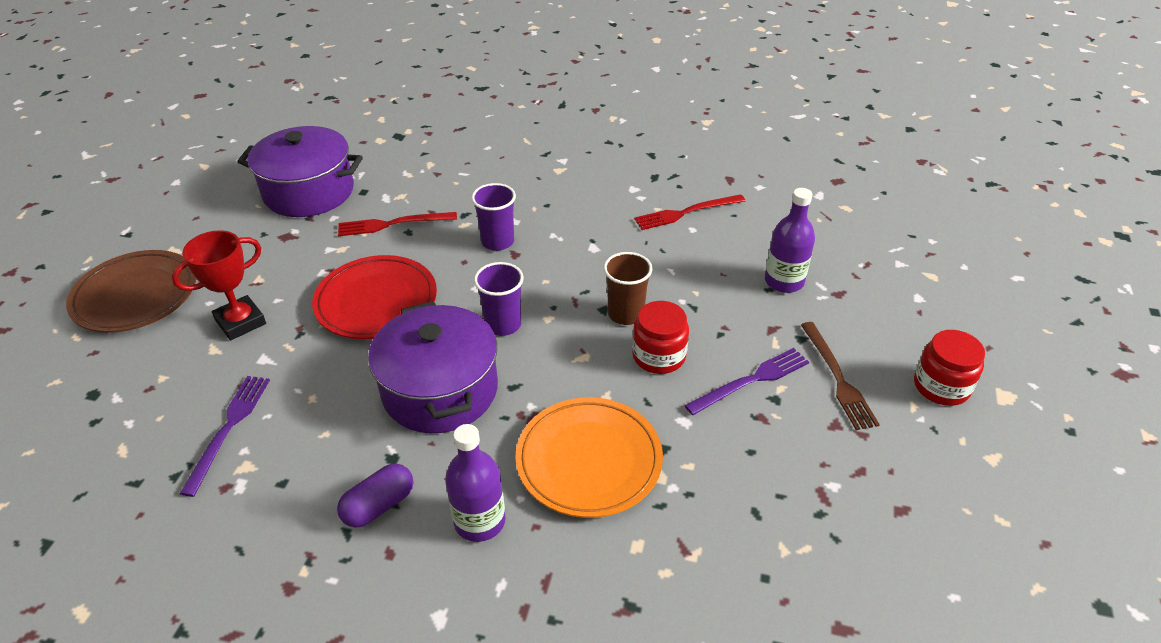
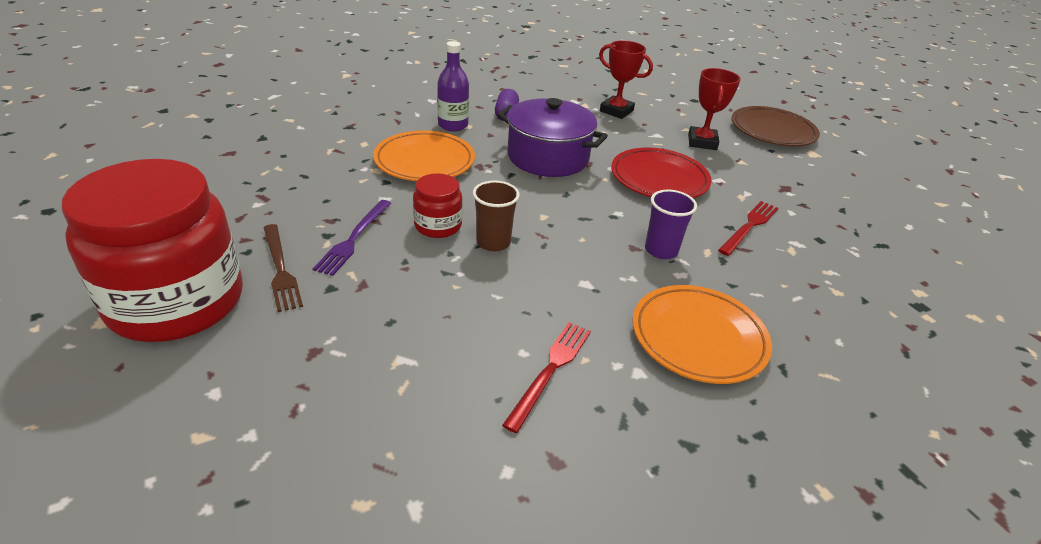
camera: 135 degrees right, 5 degrees down
purple fork [180,376,270,497] -> red trophy [599,41,653,119]
purple pot [237,126,363,217] -> none
purple cup [474,262,524,336] -> none
purple bottle [765,188,815,293] -> none
brown fork [801,322,880,430] -> brown fork turned 150 degrees counterclockwise [263,224,303,312]
red jar [914,330,985,406] -> red jar [62,159,243,342], size x2.24
none -> orange plate [632,285,772,384]

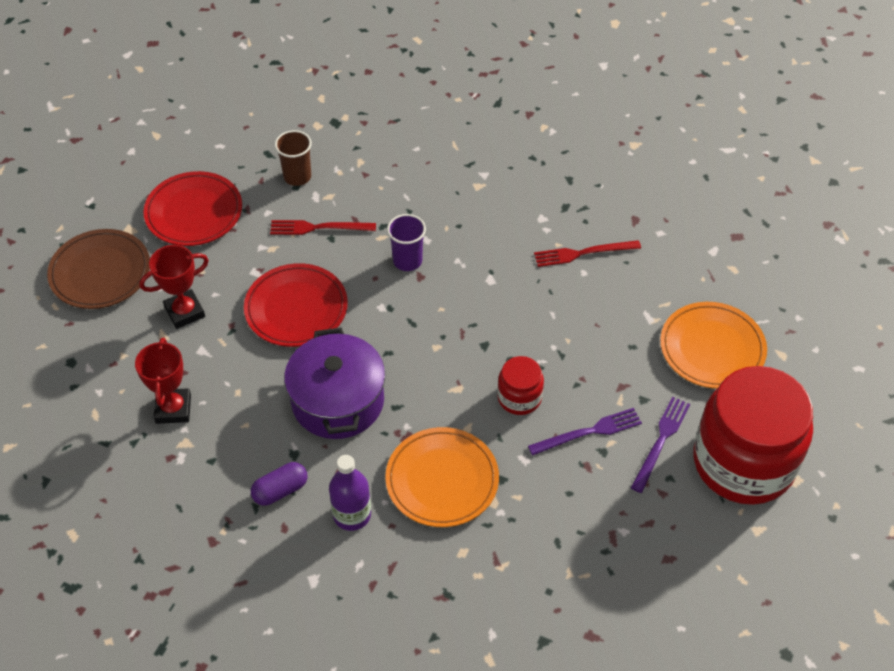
camera: 125 degrees left, 15 degrees up
brown fork [263,224,303,312] -> purple fork [631,397,690,493]
brown cup [473,181,520,251] -> brown cup moved to [275,130,312,186]
orange plate [632,285,772,384] -> orange plate moved to [660,302,767,389]
none -> red plate [143,171,242,246]

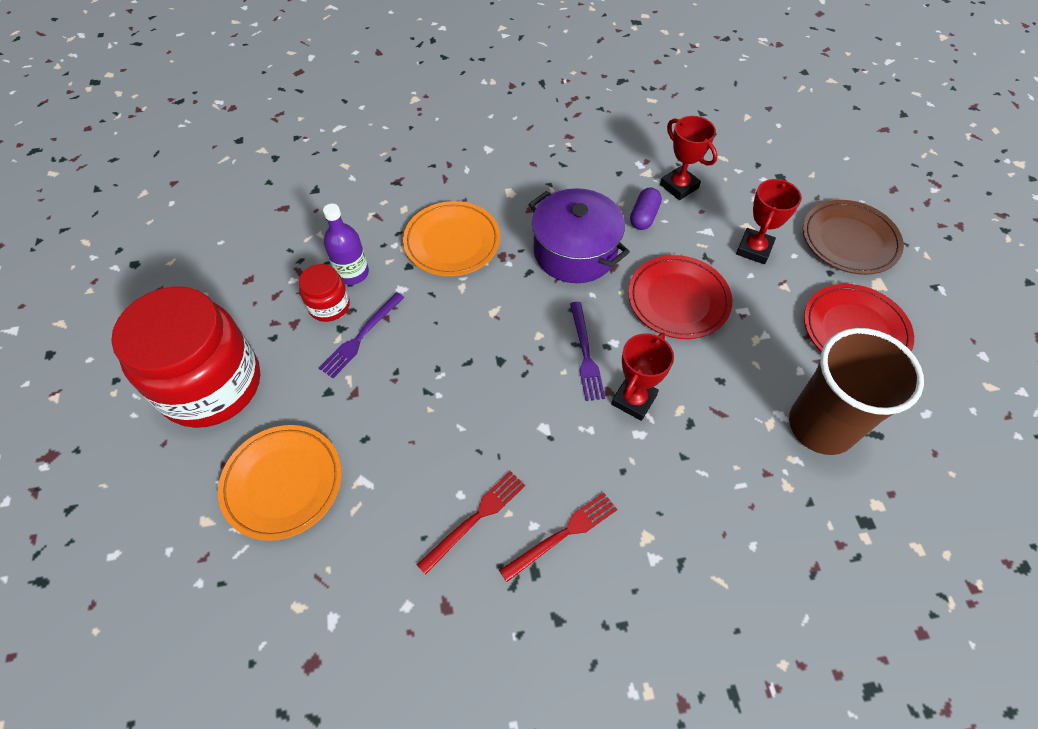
camera: 145 degrees right, 5 degrees up
purple capsule [251,462,307,506] -> purple capsule moved to [630,188,662,230]
red fork [270,220,376,235] -> red fork moved to [499,493,617,582]
brown cup [275,130,312,186] -> brown cup [789,328,924,455], size x1.99
purple bottle [329,455,371,531] -> purple bottle moved to [323,204,369,285]
purple cup [387,214,426,271] -> red trophy [611,333,674,421]
red jar [497,356,544,415] -> red jar moved to [299,264,350,322]
purple fork [631,397,690,493] -> purple fork moved to [570,302,605,401]

